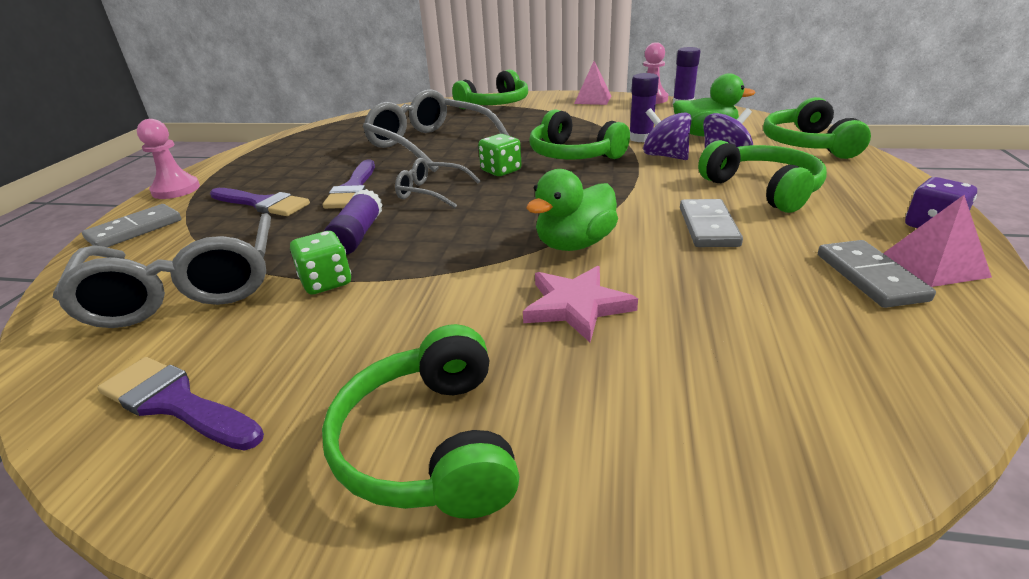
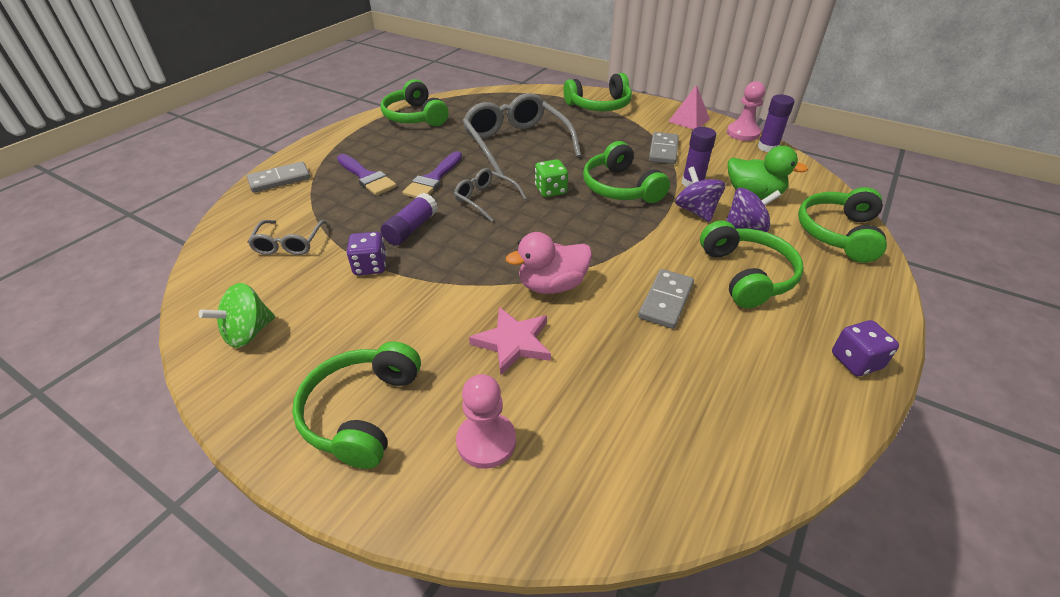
camera: 20 degrees right, 10 degrees up
grey glasses [53,213,271,328] -> grey glasses [247,220,327,255], size x0.52
purple brush [97,357,264,451] -> green spinning top [199,283,275,348]
pink pawn [137,119,200,199] -> pink pawn moved to [456,374,516,469]
green dice [290,231,351,294] -> purple dice [346,232,387,275]
green duck [526,169,618,251] -> pink duck [506,232,592,294]
grey domino [818,240,936,308] -> grey domino moved to [649,132,679,164]
pink pyramid [883,195,992,287] -> none
none -> green headphones [381,79,449,126]

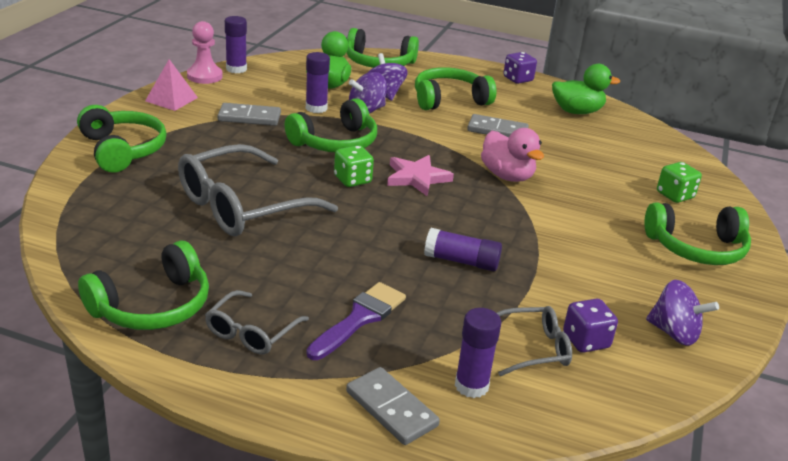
camera: 105 degrees left, 10 degrees down
green spinning top [199,283,275,348] -> purple spinning top [646,280,719,346]
purple dice [346,232,387,275] -> purple dice moved to [563,299,618,353]
purple brush [402,151,462,198] -> none
grey glasses [454,168,527,222] -> grey glasses moved to [205,290,309,355]
pink pawn [456,374,516,469] -> green dice [657,162,702,203]
pink star [469,307,551,375] -> pink star moved to [387,155,454,196]
none -> purple glue stick [455,308,502,398]
none -> green duck [552,64,620,114]

